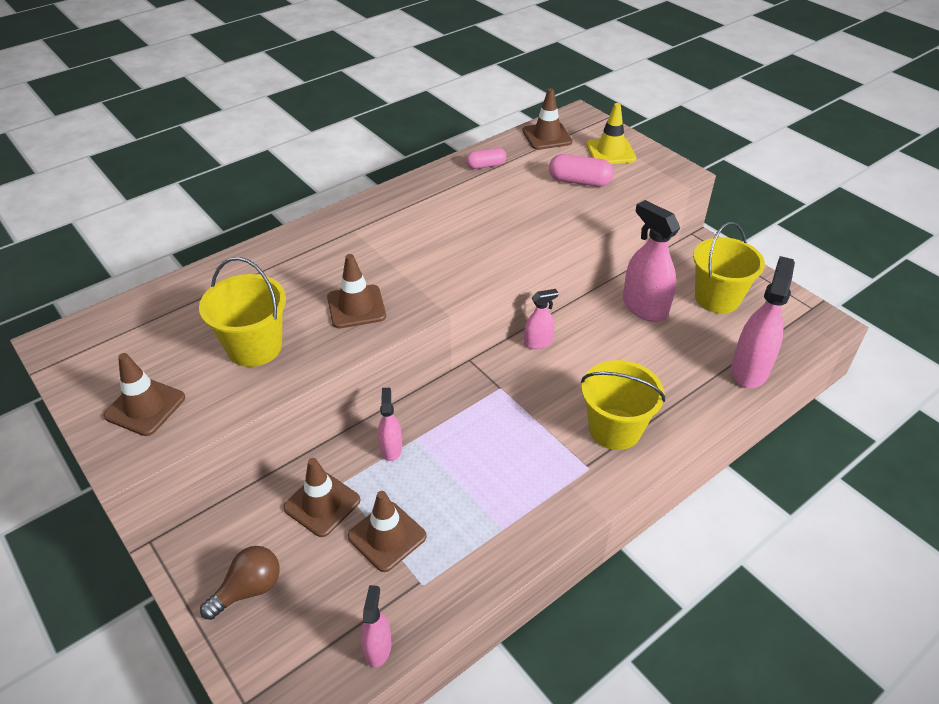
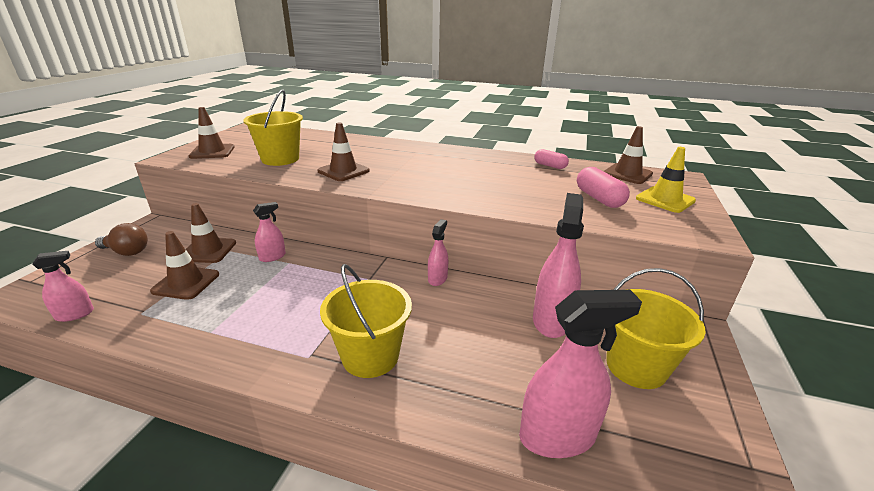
camera: 55 degrees right, 15 degrees down
pink spray bottle [524,289,559,349] -> pink spray bottle turned 105 degrees counterclockwise [428,219,448,286]

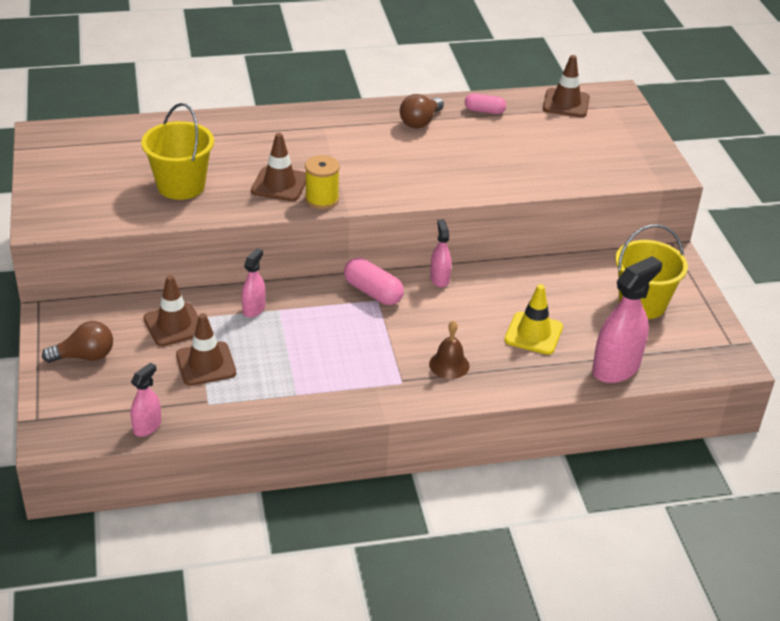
camera: 30 degrees left, 10 degrees up
brown traffic cone [189,107,235,159] -> none
yellow bucket [320,264,412,378] -> brown bell [429,320,469,379]
pink spray bottle [533,193,584,338] -> none
pink capsule [577,167,630,208] -> pink capsule moved to [344,258,404,305]
yellow traffic cone [636,147,696,213] -> yellow traffic cone moved to [504,284,563,355]
none -> yellow spool [305,155,340,209]
none -> brown light bulb [400,94,444,128]

